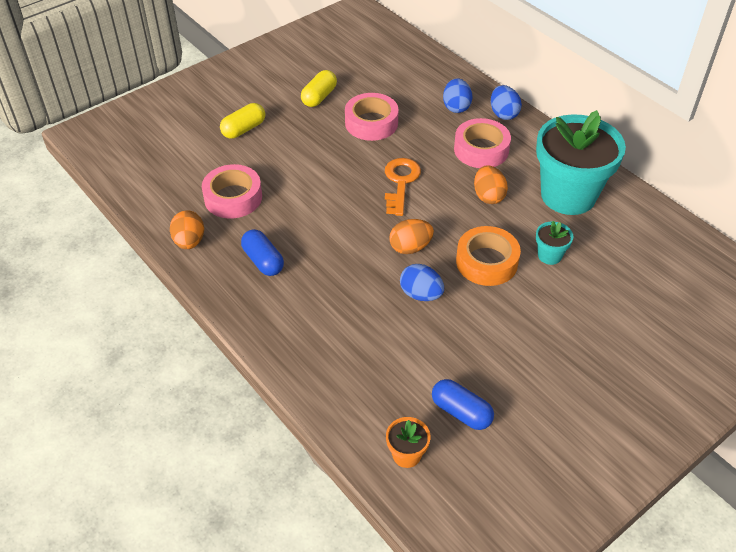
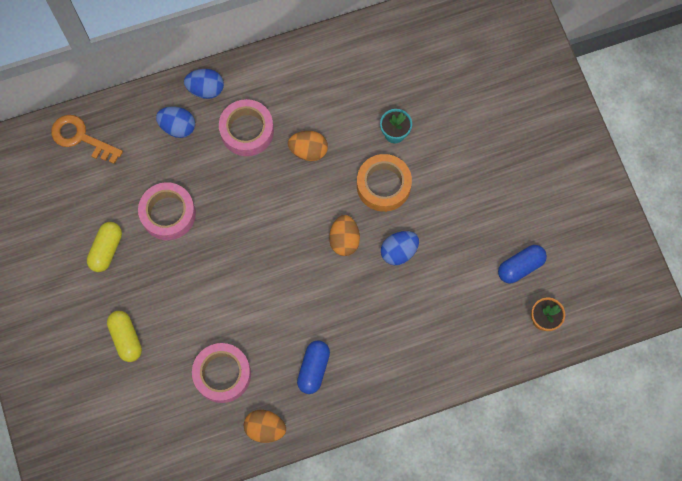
camera: 70 degrees left, 25 degrees up
blue capsule [241,229,284,276] -> blue capsule turned 60 degrees counterclockwise [297,340,330,394]
yellow capsule [301,70,337,107] -> yellow capsule turned 60 degrees clockwise [87,222,122,272]
orange key [385,158,421,216] -> orange key moved to [51,115,123,164]
turquoise flower pot [536,110,626,215] -> none

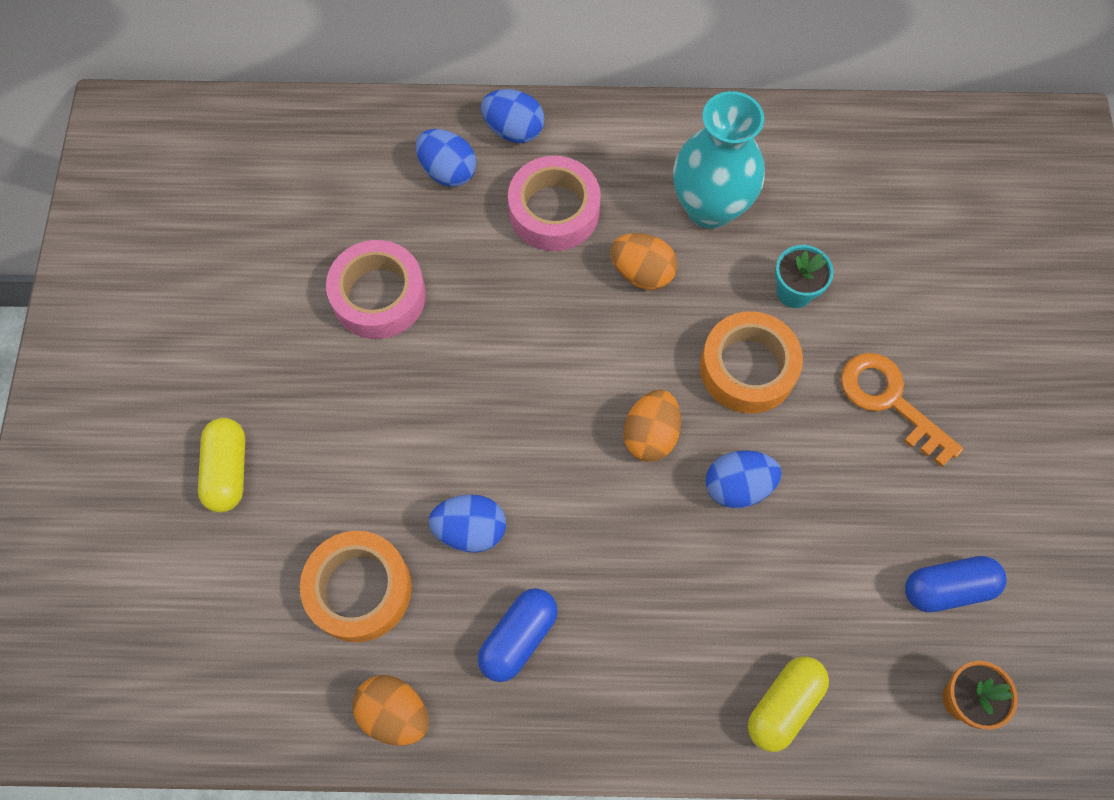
camera: 20 degrees right, 5 degrees down
orange key [51,115,123,164] -> orange key moved to [841,353,963,467]
yellow capsule [87,222,122,272] -> yellow capsule moved to [748,656,829,752]
pink tape [192,343,251,403] -> orange tape [300,531,412,642]
none -> blue egg [429,494,506,553]
none -> turquoise vase [673,91,765,229]

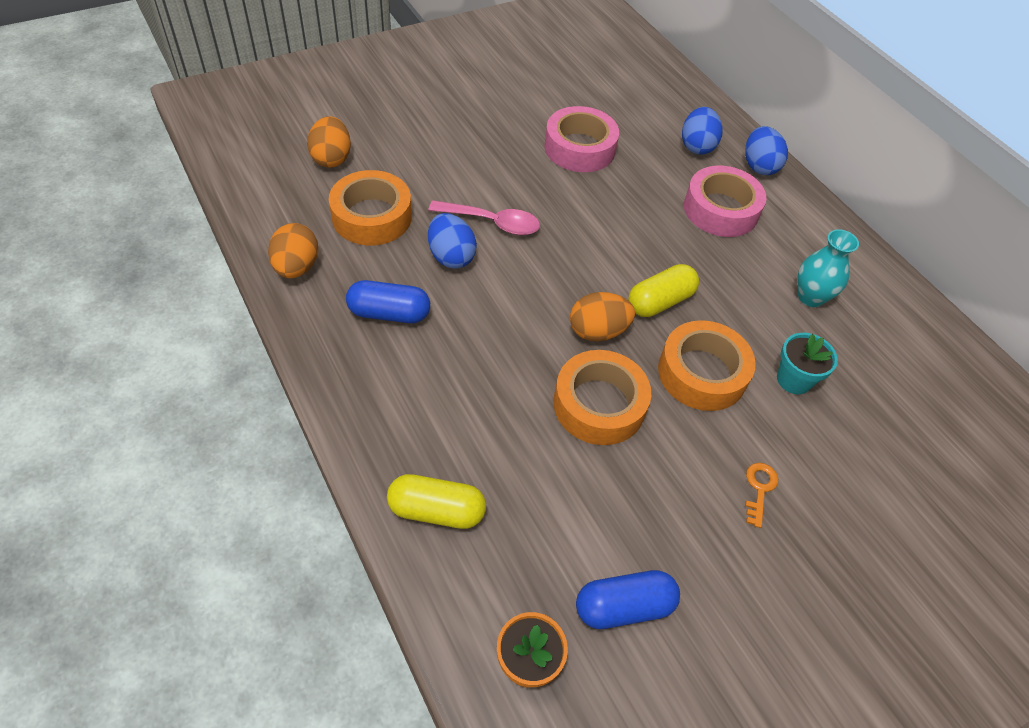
camera: 55 degrees right, 15 degrees down
yellow capsule [198,418,245,513] -> yellow capsule moved to [628,264,699,317]
orange egg [610,233,677,290] -> orange egg moved to [307,116,351,168]
turquoise vase [673,91,765,229] -> turquoise vase [798,229,859,307], size x0.59
blue egg [706,450,782,508] -> orange tape [553,350,651,445]
orange key [841,353,963,467] -> orange key [745,463,778,528], size x0.52
blue capsule [905,556,1007,612] -> blue capsule turned 60 degrees counterclockwise [576,570,680,629]
none -> pink spoon [428,200,540,235]

